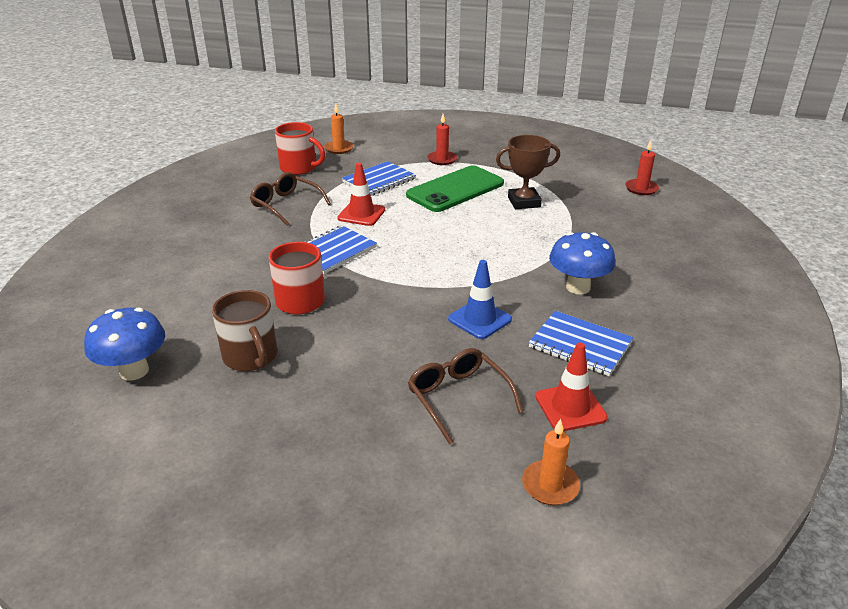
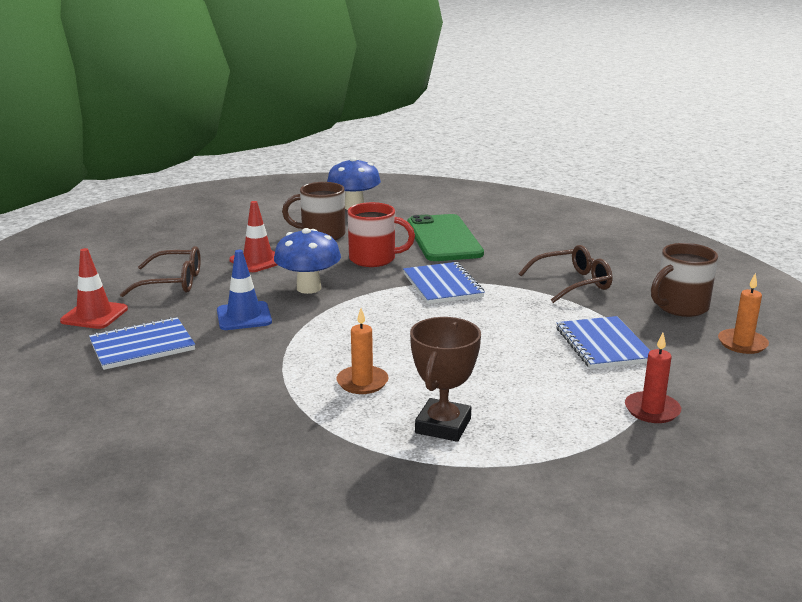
camera: 120 degrees right, 10 degrees down
red mug [275,122,325,175] -> brown mug [651,243,718,317]
red traffic cone [337,163,385,226] -> red traffic cone moved to [229,201,277,272]
green phone [406,166,504,212] -> green phone moved to [407,214,484,261]
orange candle [522,419,580,505] -> orange candle moved to [336,308,389,394]
blue mushroom [549,232,615,295] -> blue mushroom moved to [274,228,341,294]
red candle [625,140,659,195] -> none

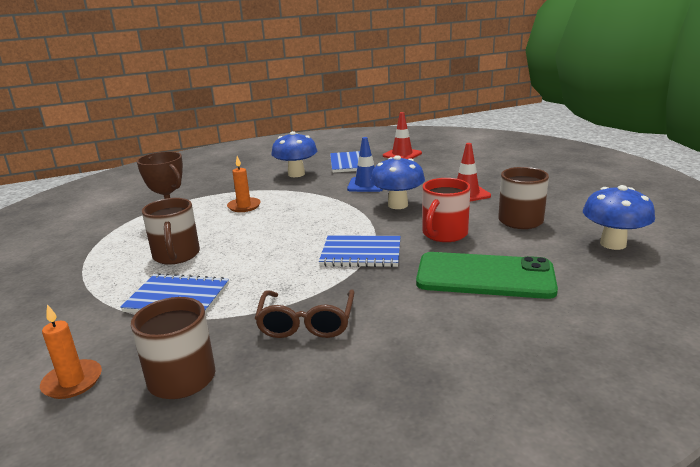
camera: 115 degrees right, 0 degrees up
brown glasses [120,246,201,297] -> none
red candle [625,333,681,423] -> none
none -> brown mug [142,198,200,265]
none -> blue mushroom [271,131,317,177]

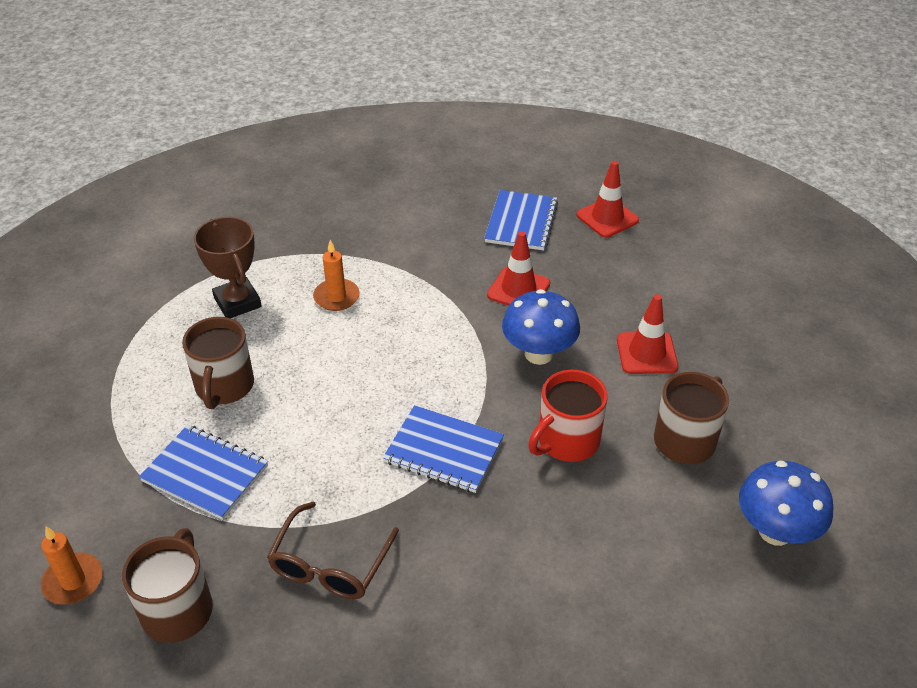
camera: 15 degrees right, 20 degrees up
blue mushroom [271,131,317,177] -> none
blue traffic cone [347,137,383,192] -> red traffic cone [487,231,550,306]
green phone [416,252,558,299] -> none

